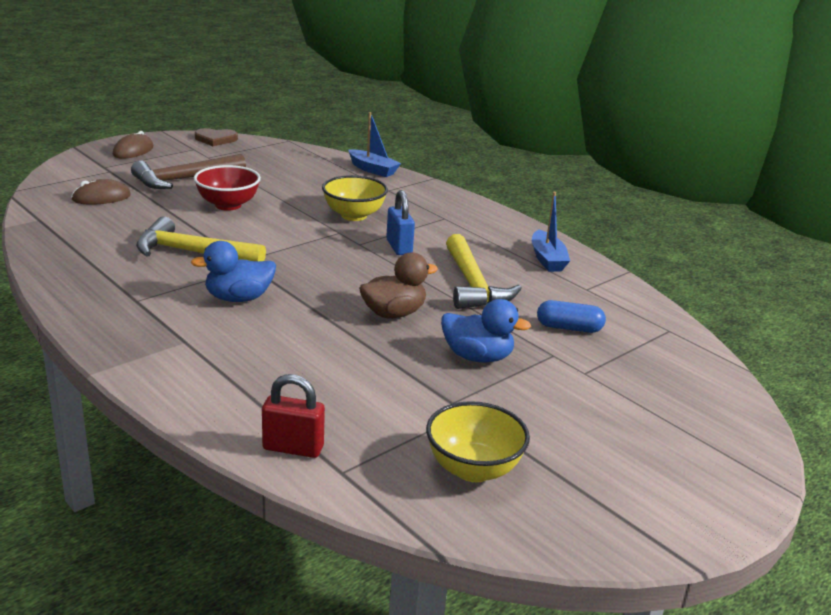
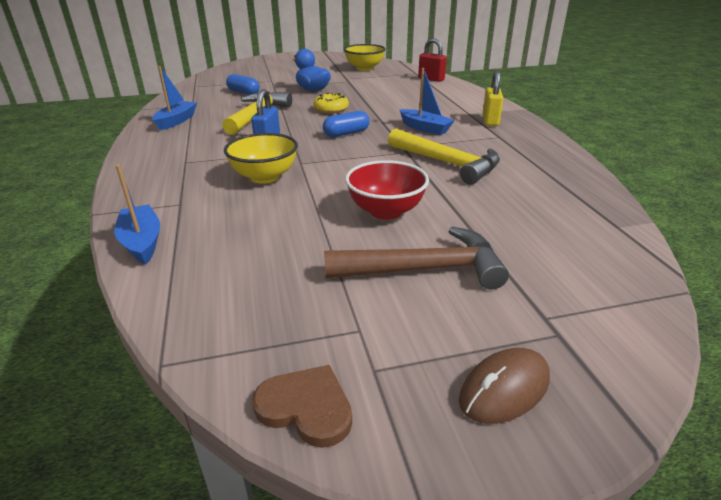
camera: 150 degrees left, 5 degrees up
brown mouse [71,179,131,205] -> none
blue duck [190,241,276,302] -> blue boat [399,68,455,135]
brown duck [359,252,438,318] -> yellow donut [313,92,349,113]
none -> blue capsule [323,111,370,137]
none -> yellow padlock [482,71,503,126]

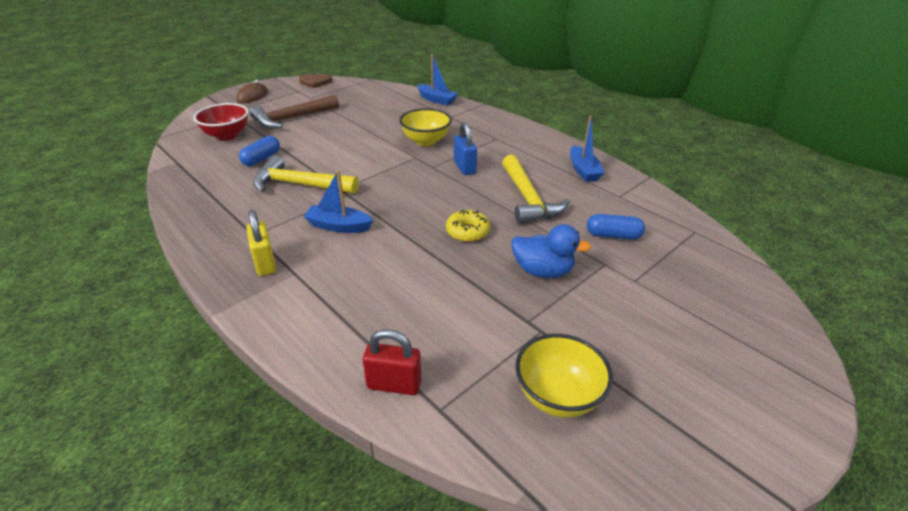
camera: 150 degrees right, 5 degrees up
blue capsule [323,111,370,137] -> blue capsule moved to [239,136,280,166]
red bowl [345,160,429,220] -> red bowl moved to [193,103,248,141]

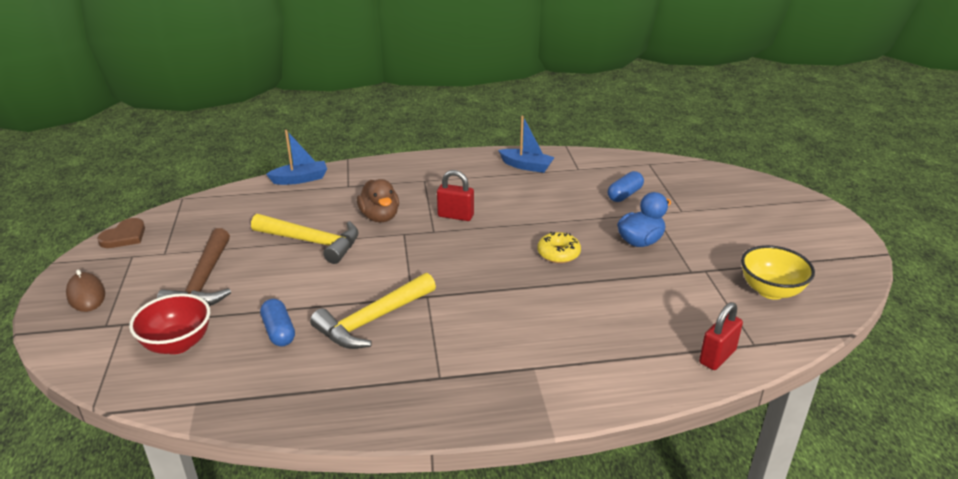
camera: 55 degrees left, 5 degrees down
yellow padlock [246,210,276,276] -> none
blue boat [303,170,373,233] -> none
yellow bowl [399,108,452,146] -> brown duck [357,179,399,222]
blue padlock [454,122,477,175] -> red padlock [437,170,474,221]
yellow hammer [502,155,570,224] -> yellow hammer moved to [251,214,359,264]

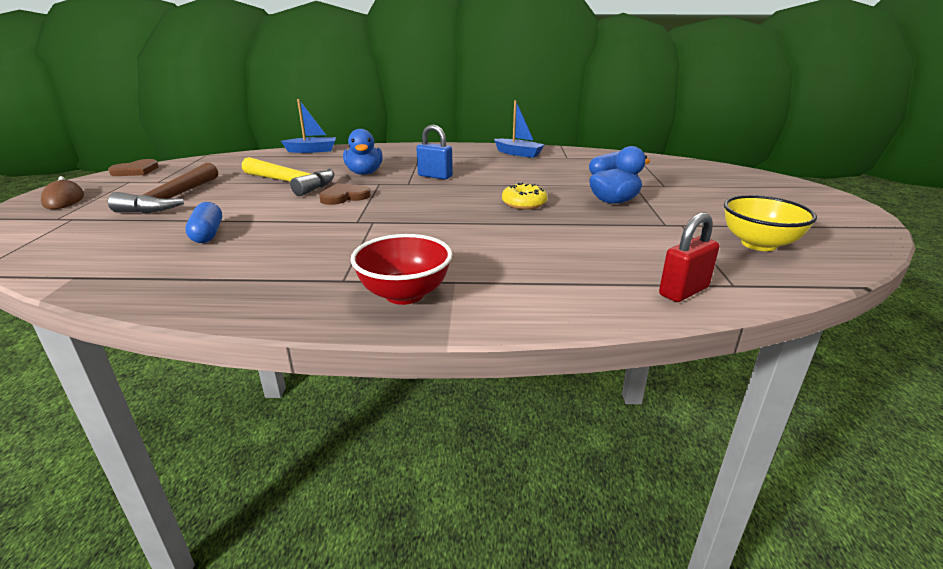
camera: 10 degrees right, 5 degrees down
red bowl [129,294,210,354] -> red bowl moved to [351,234,452,305]
yellow hammer [310,273,436,349] -> none
brown duck [357,179,399,222] -> blue duck [343,129,383,175]
red padlock [437,170,474,221] -> blue padlock [416,125,453,180]
none -> brown heart [319,183,371,205]

